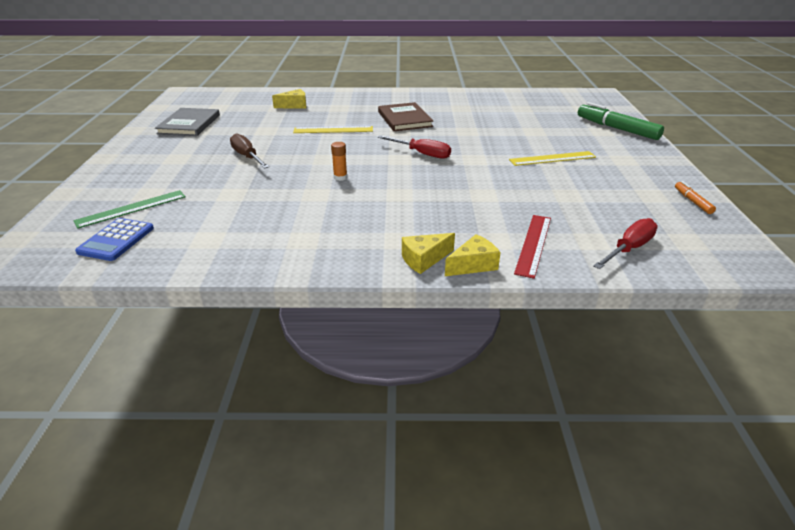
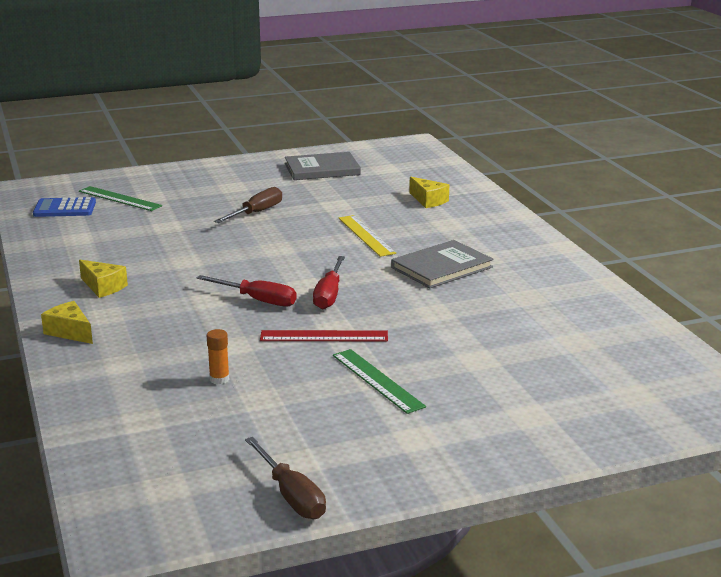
camera: 70 degrees right, 10 degrees down
orange glue stick [331,142,347,181] -> orange glue stick moved to [207,329,229,384]
brown book [378,102,433,131] -> grey book [391,240,493,288]
yellow cheese [445,234,501,276] -> yellow cheese moved to [79,260,128,298]
yellow ruler [509,151,596,166] -> green ruler [333,349,426,414]
red ruler [514,215,551,279] -> red ruler moved to [260,330,388,341]
green marker [578,102,664,140] -> none
red screwdriver [593,218,658,269] -> red screwdriver moved to [196,275,297,307]
orange marker [675,181,716,214] -> brown screwdriver [245,437,326,519]

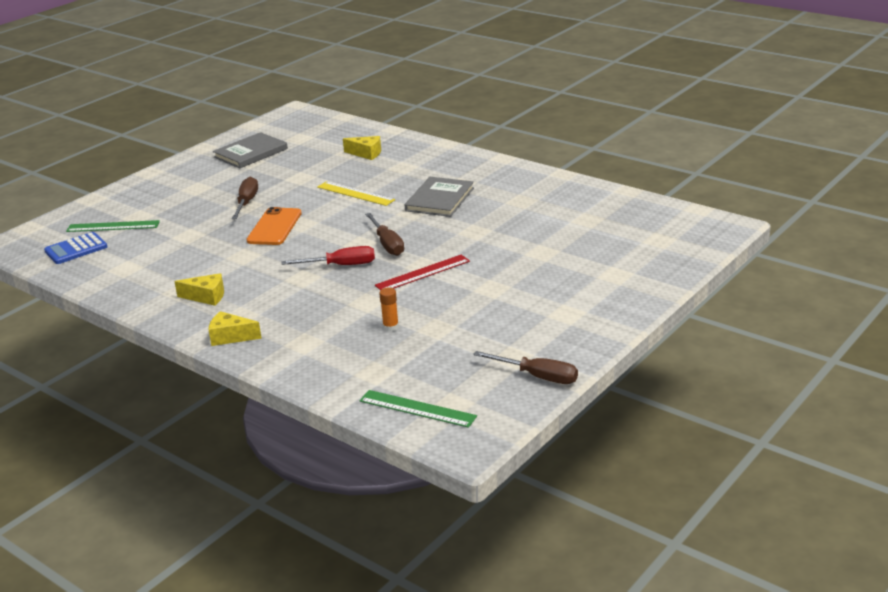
camera: 30 degrees left, 5 degrees up
red screwdriver [313,256,345,309] -> brown screwdriver [365,213,404,256]
green ruler [333,349,426,414] -> green ruler moved to [360,390,477,428]
none -> orange phone [246,207,302,245]

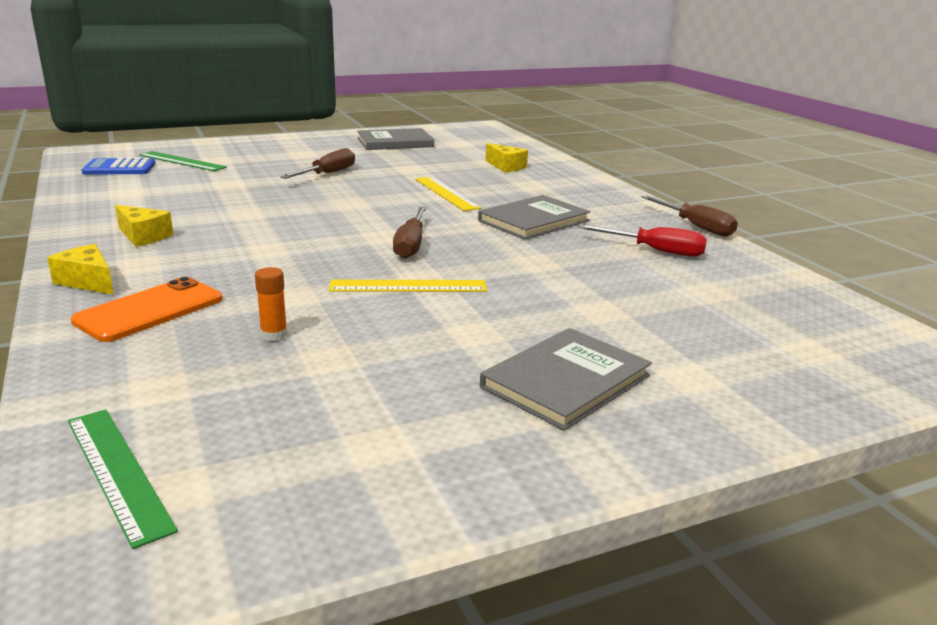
camera: 25 degrees right, 5 degrees down
orange phone [246,207,302,245] -> orange phone moved to [71,277,223,342]
red screwdriver [281,246,375,265] -> red screwdriver moved to [578,224,707,257]
red ruler [375,255,470,290] -> yellow ruler [329,280,487,292]
brown screwdriver [473,351,578,384] -> brown screwdriver moved to [641,195,738,237]
none -> grey book [480,328,652,431]

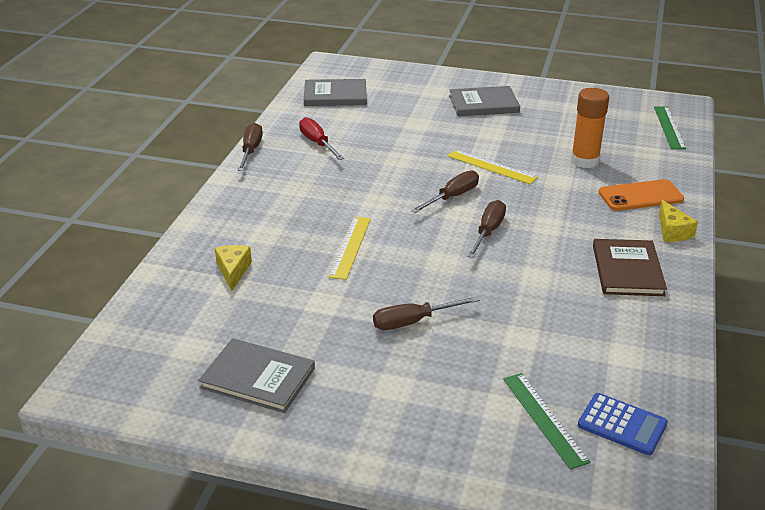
camera: 140 degrees left, 10 degrees up
yellow cheese [115,205,173,247] -> brown book [593,239,667,296]
orange glue stick [255,267,287,341] -> orange glue stick [571,88,609,168], size x2.06
grey book [478,195,590,240] -> grey book moved to [304,79,367,106]
none -> brown screwdriver [467,200,506,258]

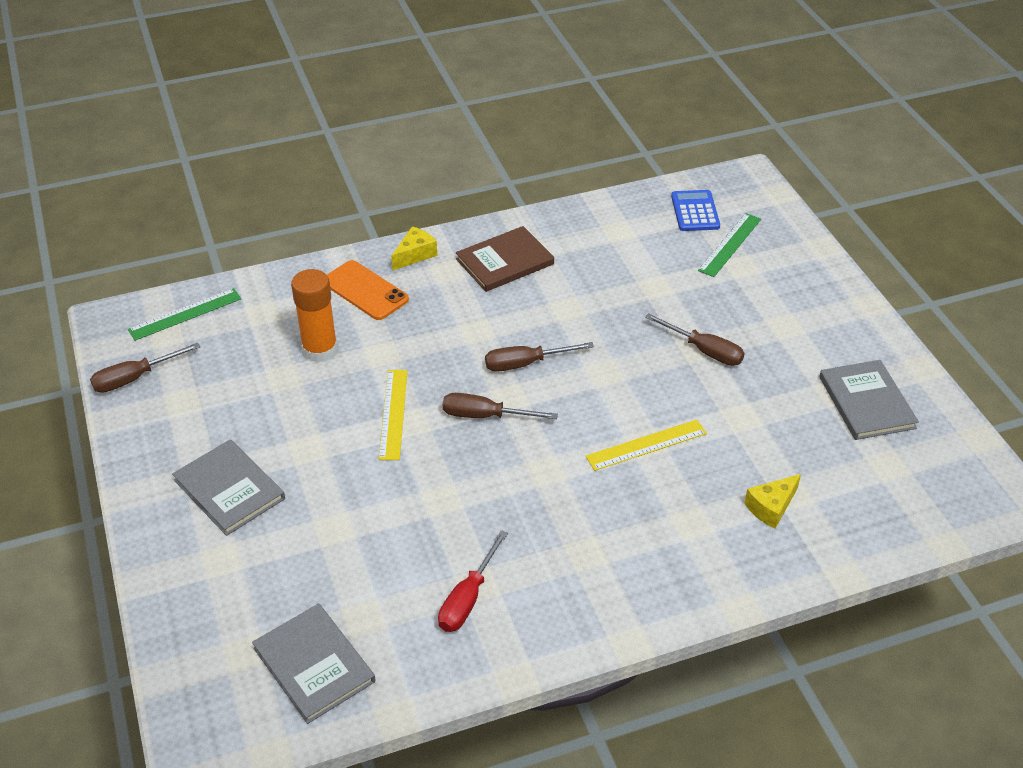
camera: 125 degrees left, 10 degrees up
brown screwdriver [238,123,263,171] -> brown screwdriver moved to [90,343,200,393]

